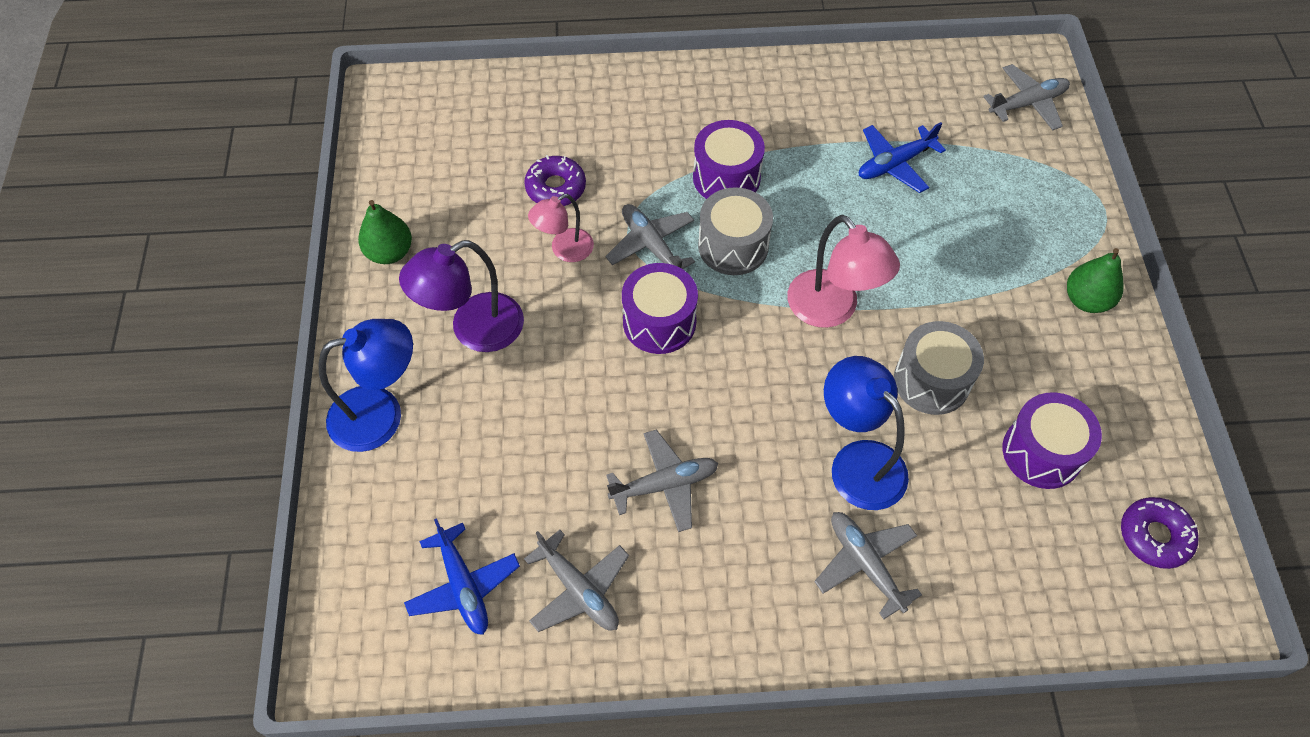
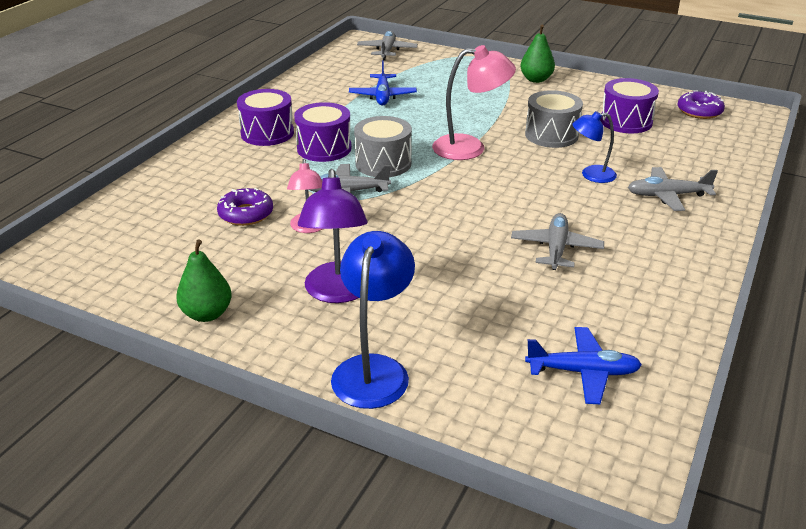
camera: 60 degrees left, 25 degrees down
grey plane [524,530,629,632] -> none
purple drum [622,263,698,354] -> purple drum moved to [237,89,294,146]
blue lamp [824,356,909,510] -> blue lamp [572,111,617,183], size x0.62

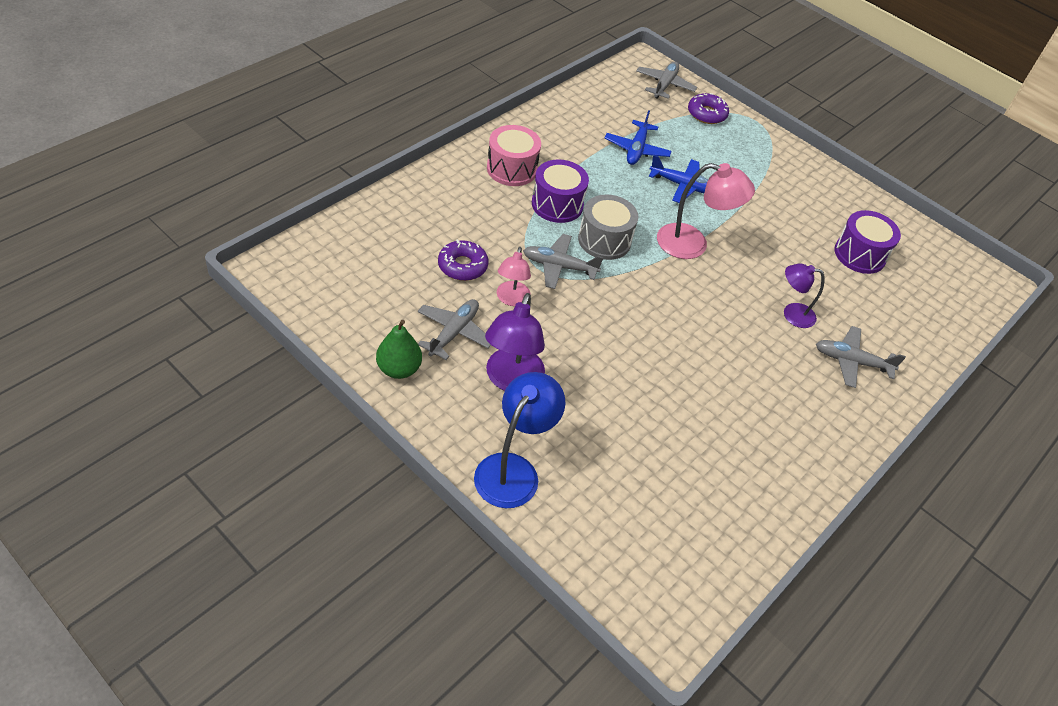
camera: 10 degrees right, 15 degrees up
purple drum [237,89,294,146] -> pink drum [487,125,541,186]
grey plane [511,213,604,270] -> grey plane moved to [418,299,491,360]
green pear [520,25,555,83] -> none
grey drum [525,90,583,148] -> none
blue plane [525,327,642,404] -> blue plane moved to [649,155,708,203]
blue lamp [572,111,617,183] -> purple lamp [784,264,825,328]
purple donut [677,91,725,119] -> purple donut moved to [688,93,729,124]

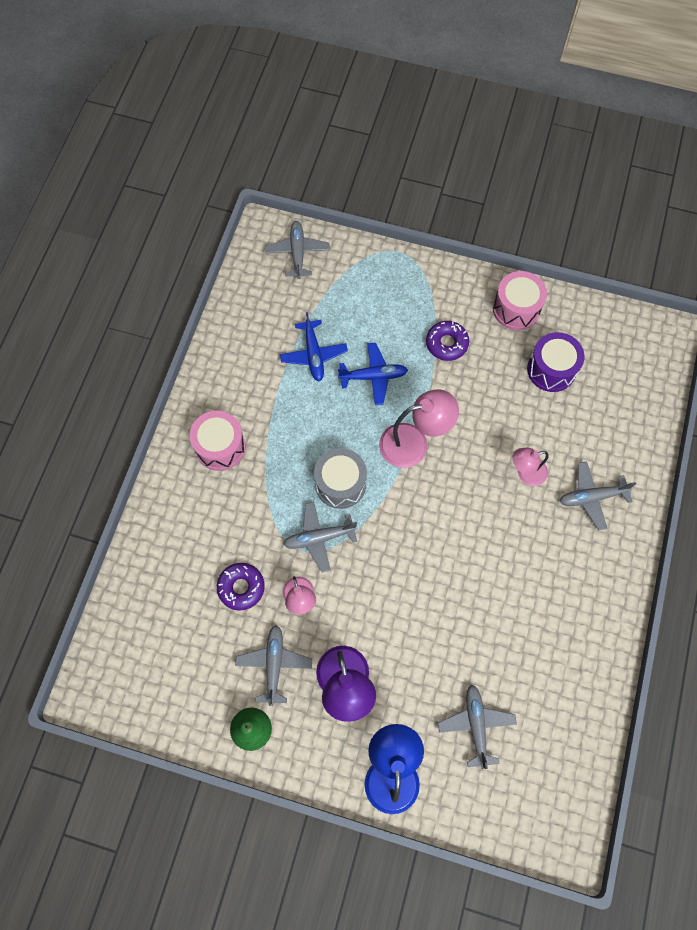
camera: 20 degrees left, 20 degrees up
purple drum [532,159,589,223] -> none
purple donut [688,93,729,124] -> purple donut moved to [426,321,469,361]
purple lamp [784,264,825,328] -> pink lamp [513,448,549,486]
none -> grey plane [438,685,517,769]
none -> pink drum [493,271,547,330]

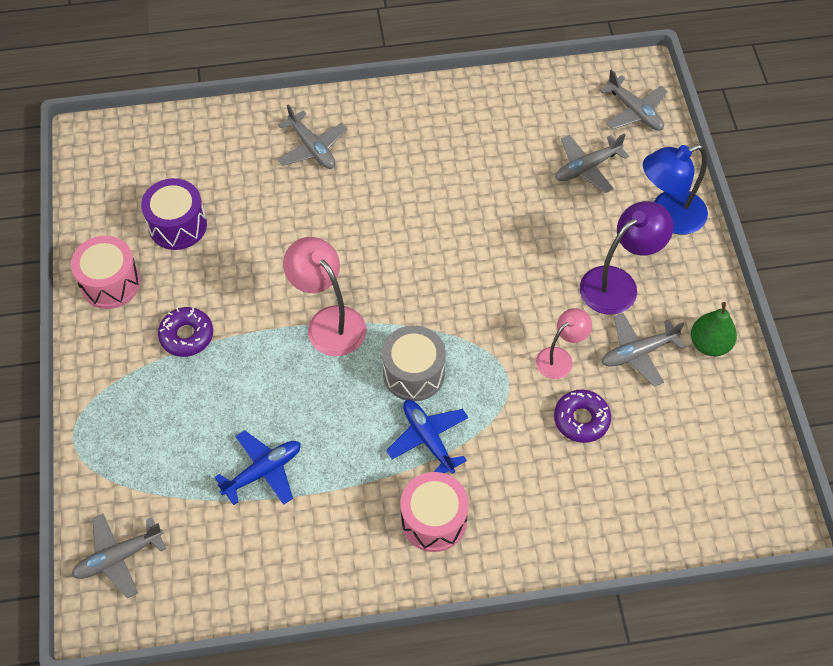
camera: 115 degrees left, 10 degrees down
grey plane [283,502,357,573] -> grey plane moved to [600,69,668,131]
blue plane [338,343,408,405] -> blue plane moved to [386,400,468,474]
pink lamp [513,448,549,486] -> none

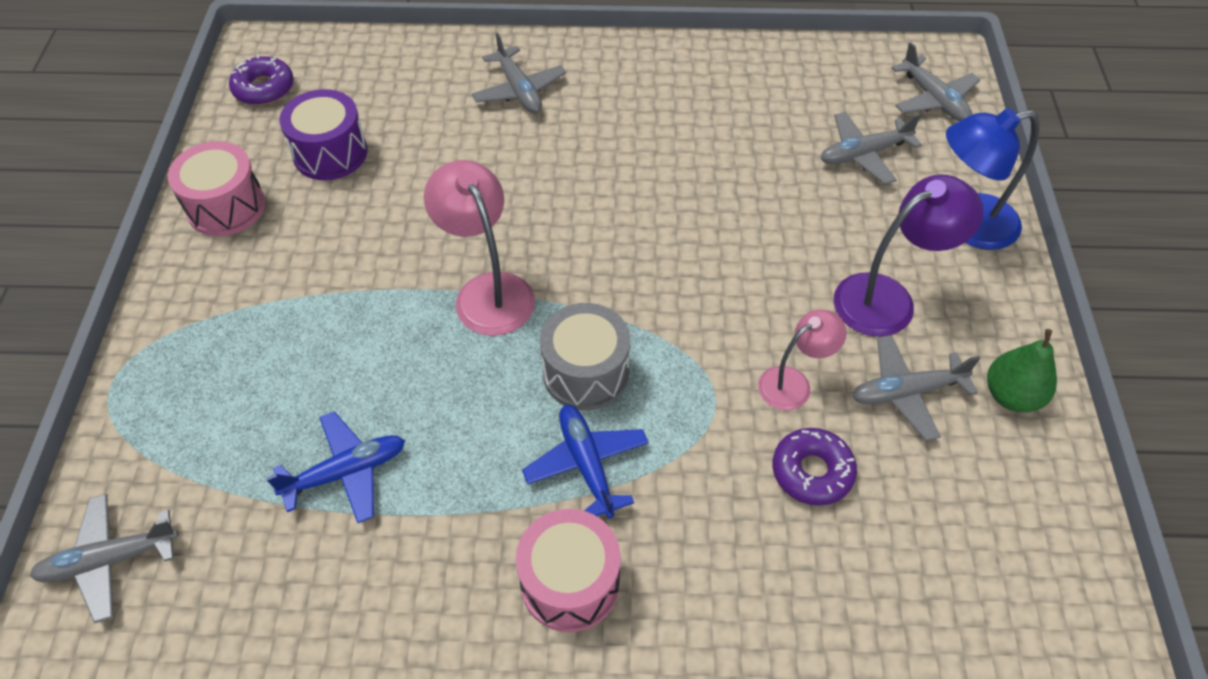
camera: 10 degrees right, 5 degrees down
purple donut [158,307,213,357] -> purple donut moved to [229,55,294,105]

